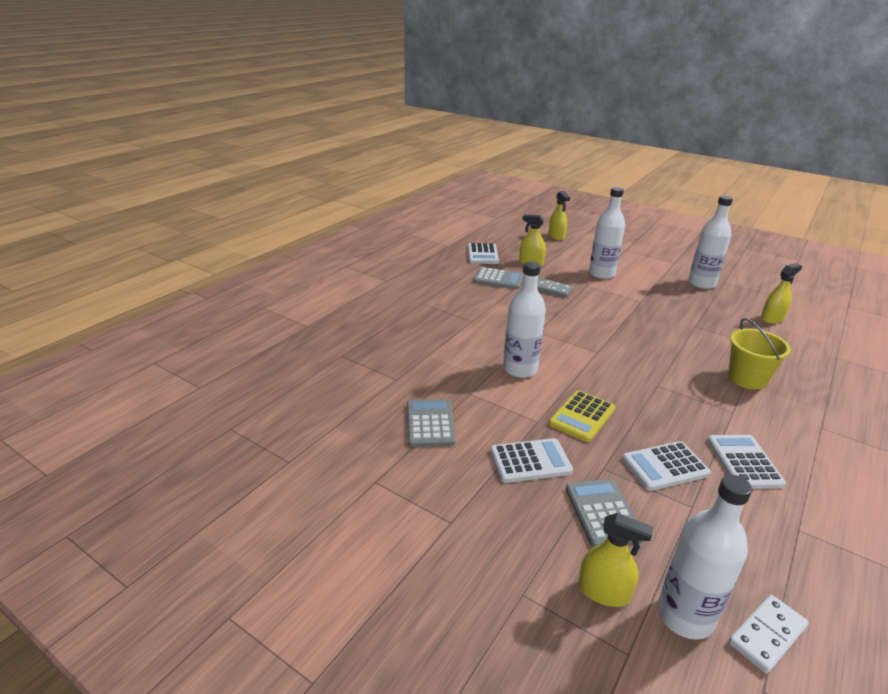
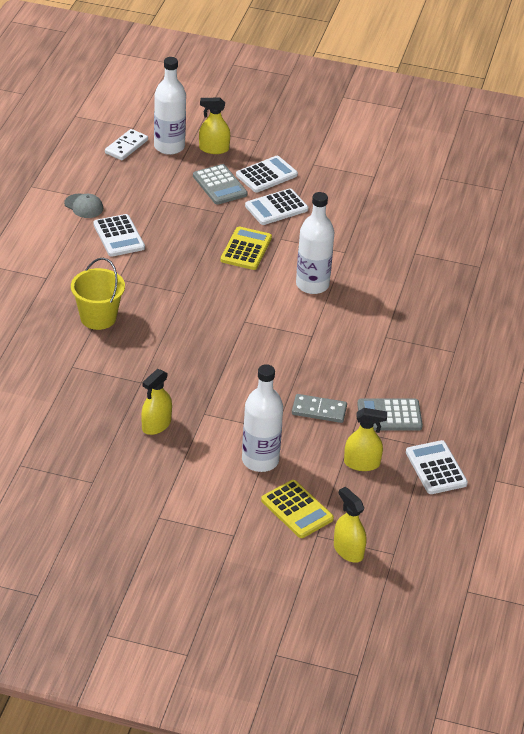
camera: 160 degrees right, 10 degrees up
grey calculator [407,399,456,447] -> none
white calculator [622,441,711,491] -> white calculator moved to [236,156,298,193]
white bottle [688,196,733,289] -> none
yellow spray bottle [761,263,802,324] -> yellow spray bottle moved to [141,369,172,435]
none -> grey cap [64,194,103,218]
none -> yellow calculator [261,480,334,538]

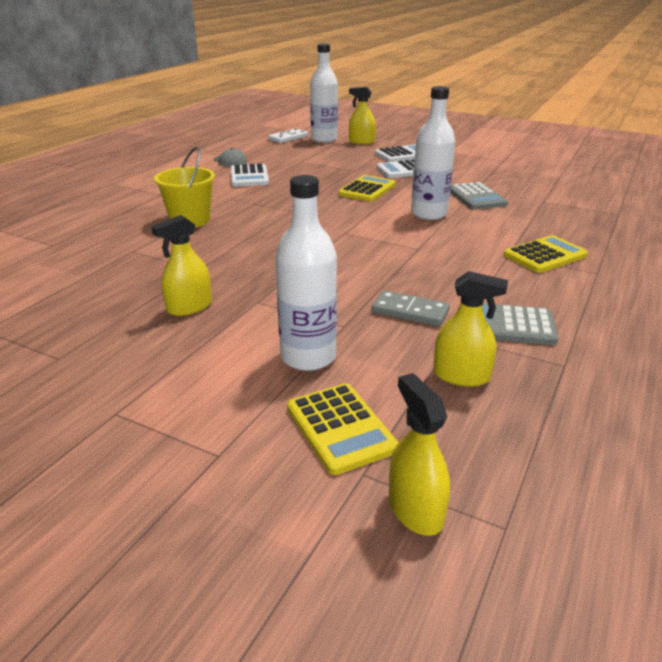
camera: 15 degrees right, 10 degrees down
grey calculator [193,164,248,205] -> grey calculator moved to [450,182,508,210]
white calculator [406,440,468,494] -> none
none -> yellow calculator [504,235,588,273]

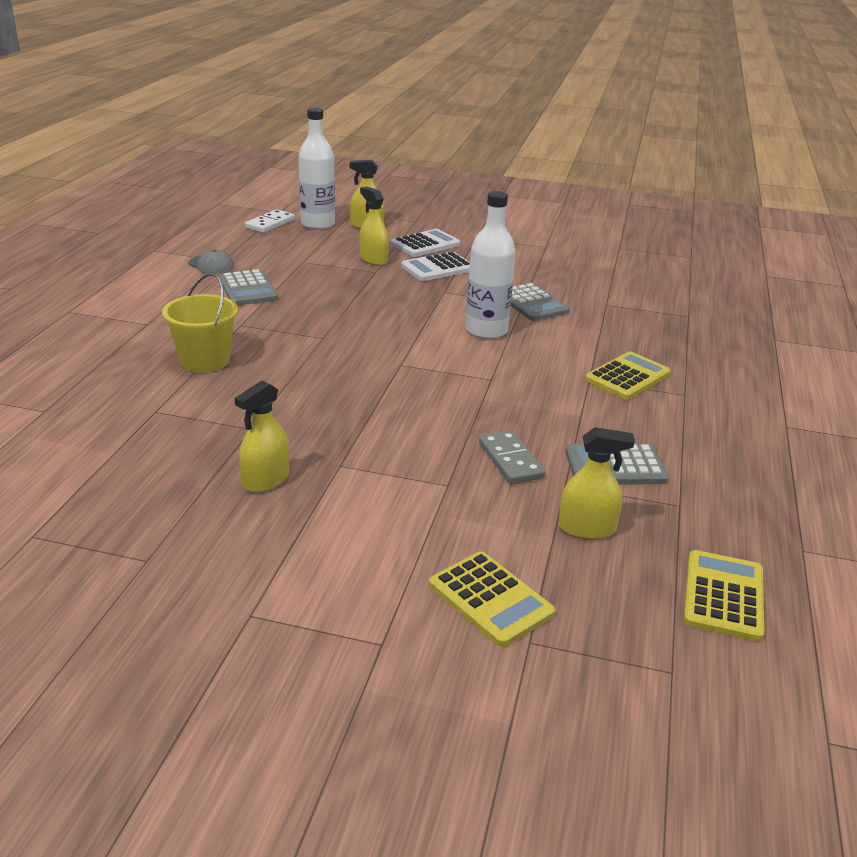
camera: 15 degrees left, 0 degrees up
white calculator [231,163,269,187] -> grey calculator [219,269,278,306]
white bottle [275,175,337,371] -> none
yellow calculator [338,175,396,202] -> yellow calculator moved to [683,550,764,642]
grey domino [372,290,450,326] -> grey domino turned 60 degrees clockwise [479,431,545,484]
yellow spray bottle [389,373,450,536] -> yellow spray bottle moved to [360,186,389,266]

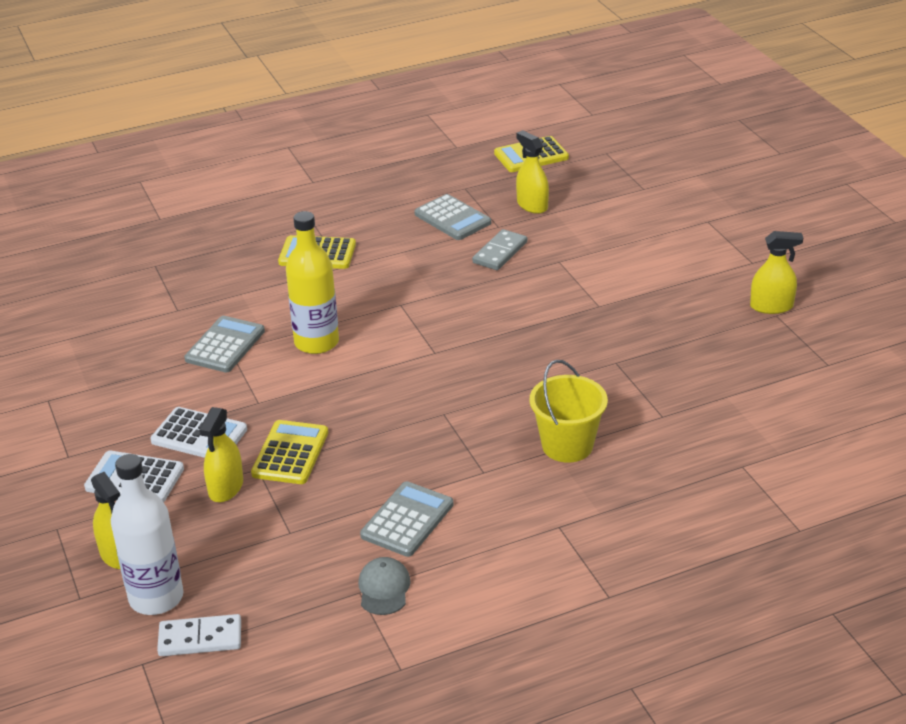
camera: 125 degrees left, 5 degrees up
yellow spray bottle [235,380,289,493] -> yellow spray bottle moved to [750,231,803,314]
yellow calculator [429,552,555,647] -> yellow calculator moved to [251,420,328,484]
white bottle [466,191,516,339] -> yellow bottle [286,211,339,354]

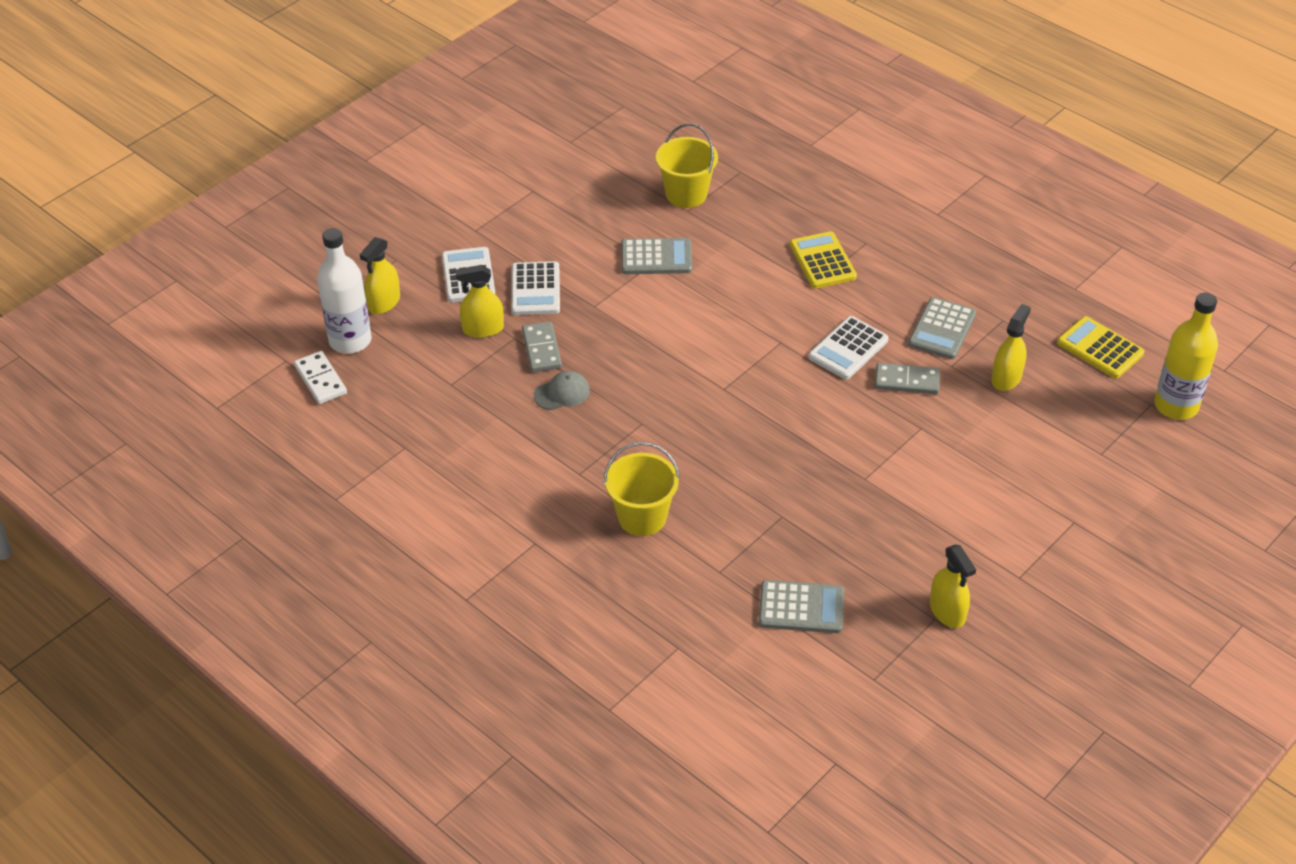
camera: 65 degrees right, 10 degrees up
yellow calculator [251,420,328,484] -> grey domino [522,321,562,372]
yellow bottle [286,211,339,354] -> yellow bottle moved to [1154,293,1218,420]
grey cap [358,557,411,615] -> grey cap moved to [534,371,590,410]
grey calculator [360,481,453,557] -> grey calculator moved to [759,580,844,633]
none -> yellow bucket [656,123,718,208]
none -> white calculator [809,316,889,379]

